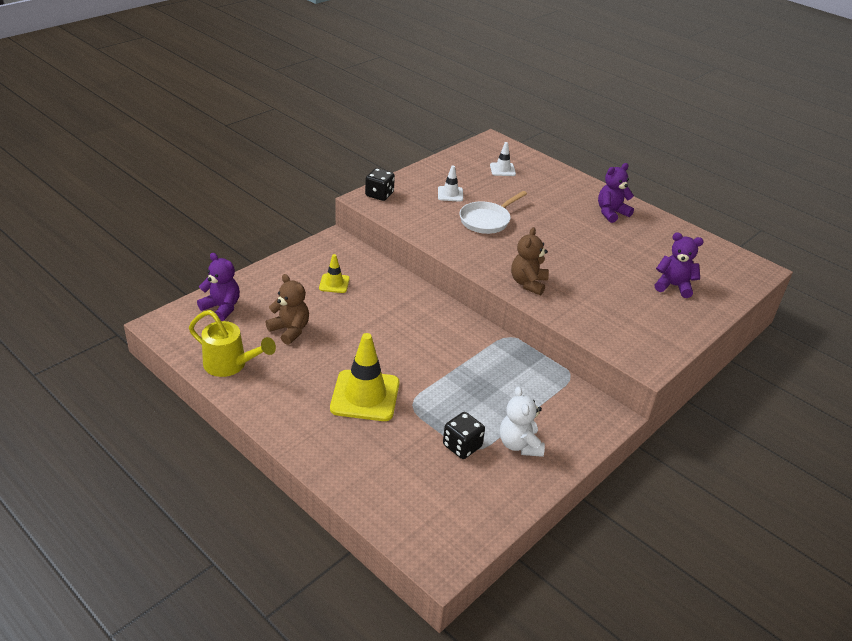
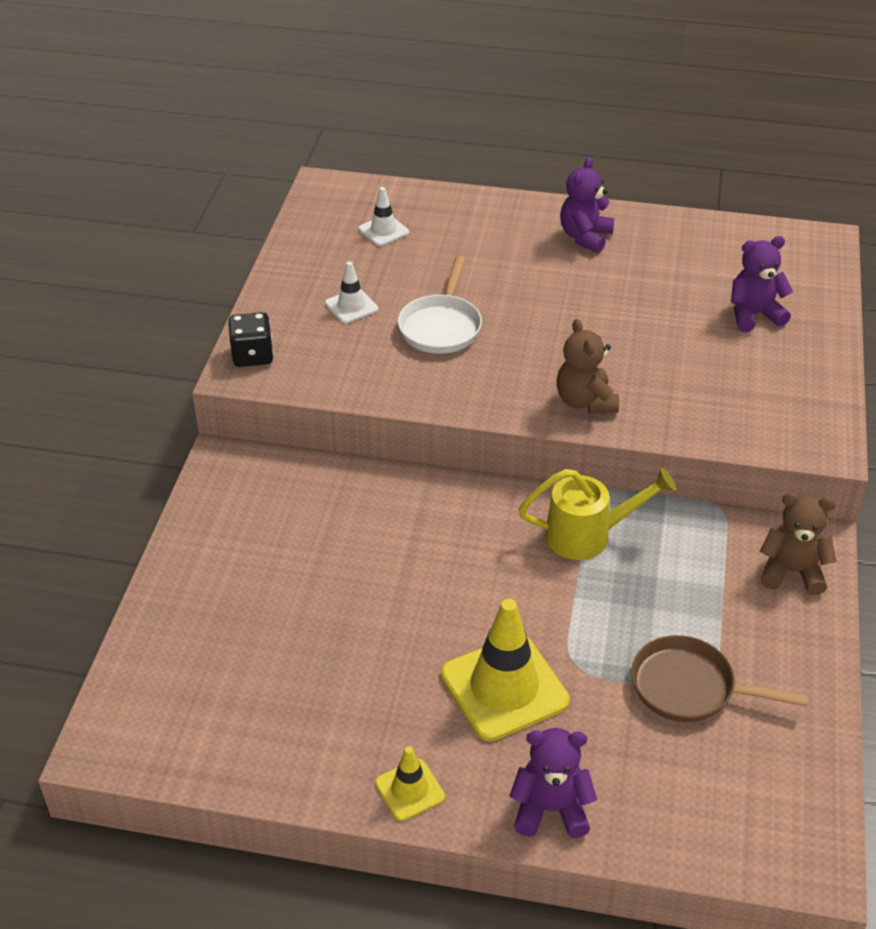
camera: 30 degrees left, 5 degrees up
yellow watering can [189,310,276,377] -> yellow watering can moved to [518,468,676,560]
purple teddy bear [197,253,240,321] -> purple teddy bear moved to [509,728,597,838]
brown teddy bear [266,274,309,345] -> brown teddy bear moved to [760,492,837,595]
yellow traffic cone [319,254,350,293] -> yellow traffic cone moved to [375,746,445,821]
black dice [443,412,485,459] -> brown pan [631,635,808,722]
white teddy bear [500,386,545,457] -> none

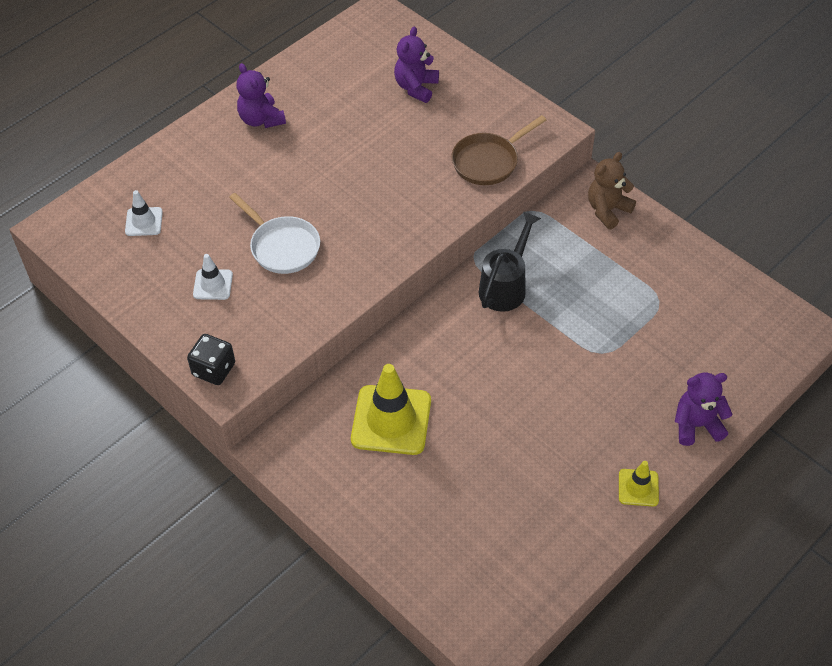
camera: 55 degrees left, 10 degrees up
yellow traffic cone [441,599,570,741] -> yellow traffic cone moved to [351,364,431,455]
purple teddy bear [509,728,597,838] -> purple teddy bear turned 45 degrees clockwise [675,373,733,446]
yellow watering can [518,468,676,560] -> black watering can [479,212,541,312]
brown teddy bear [557,319,619,413] -> none
brown pan [631,635,808,722] -> brown pan moved to [451,115,546,185]

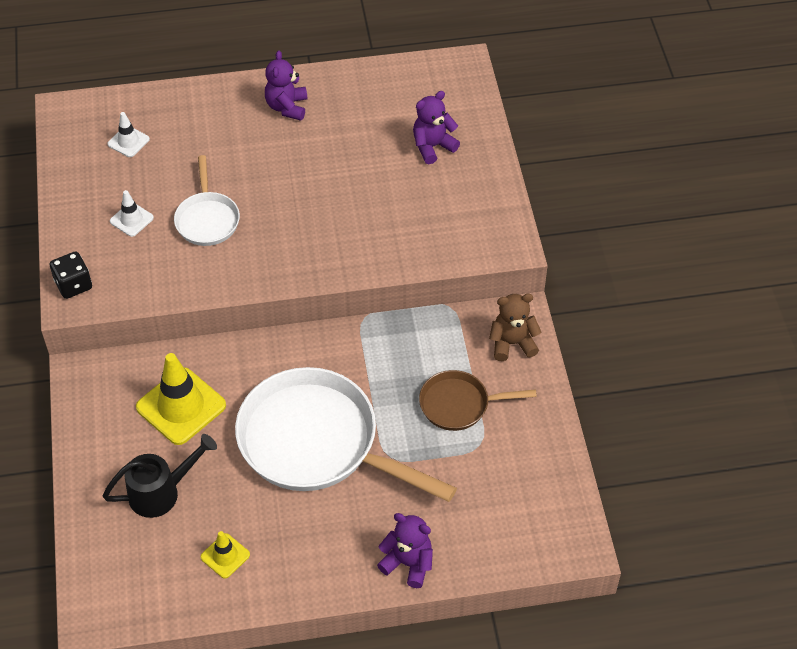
camera: 35 degrees right, 0 degrees up
brown pan [451,115,546,185] -> brown pan moved to [419,370,537,431]
black watering can [479,212,541,312] -> black watering can moved to [103,434,217,518]
yellow traffic cone [619,461,659,506] -> yellow traffic cone moved to [200,531,250,579]
none -> white pan [235,367,457,502]

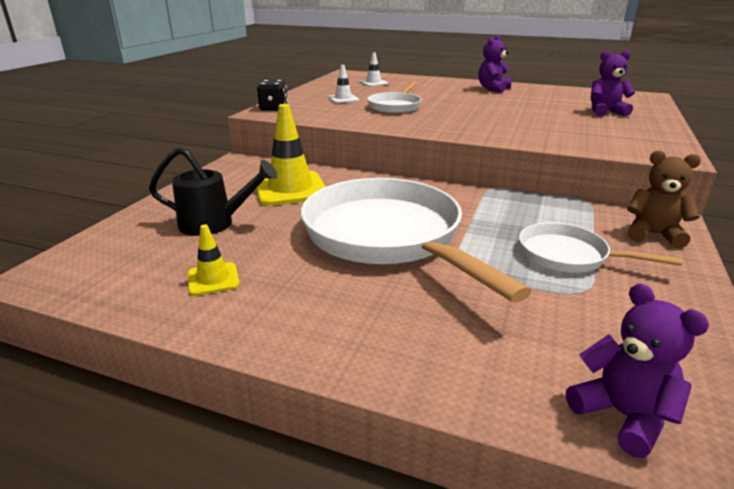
camera: 30 degrees right, 25 degrees down
purple teddy bear [377,513,433,588] -> purple teddy bear moved to [566,283,709,458]
brown pan [419,370,537,431] -> white pan [519,223,682,273]

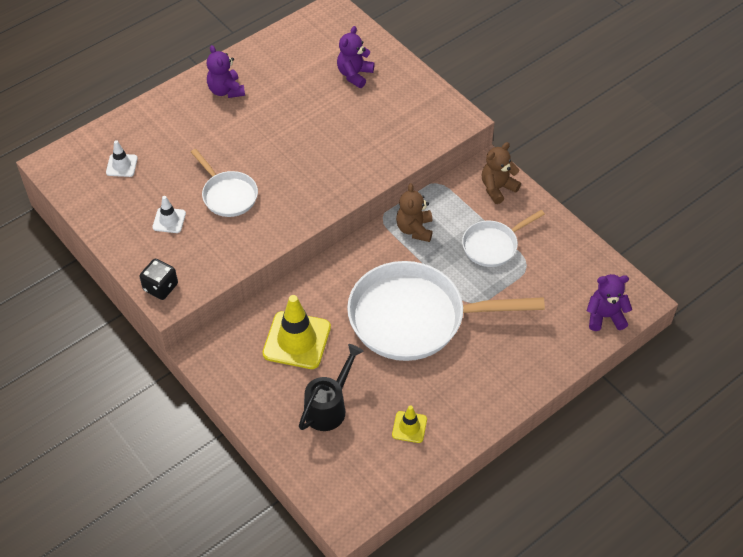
camera: 60 degrees left, 25 degrees up
none -> brown teddy bear [396,183,433,242]

